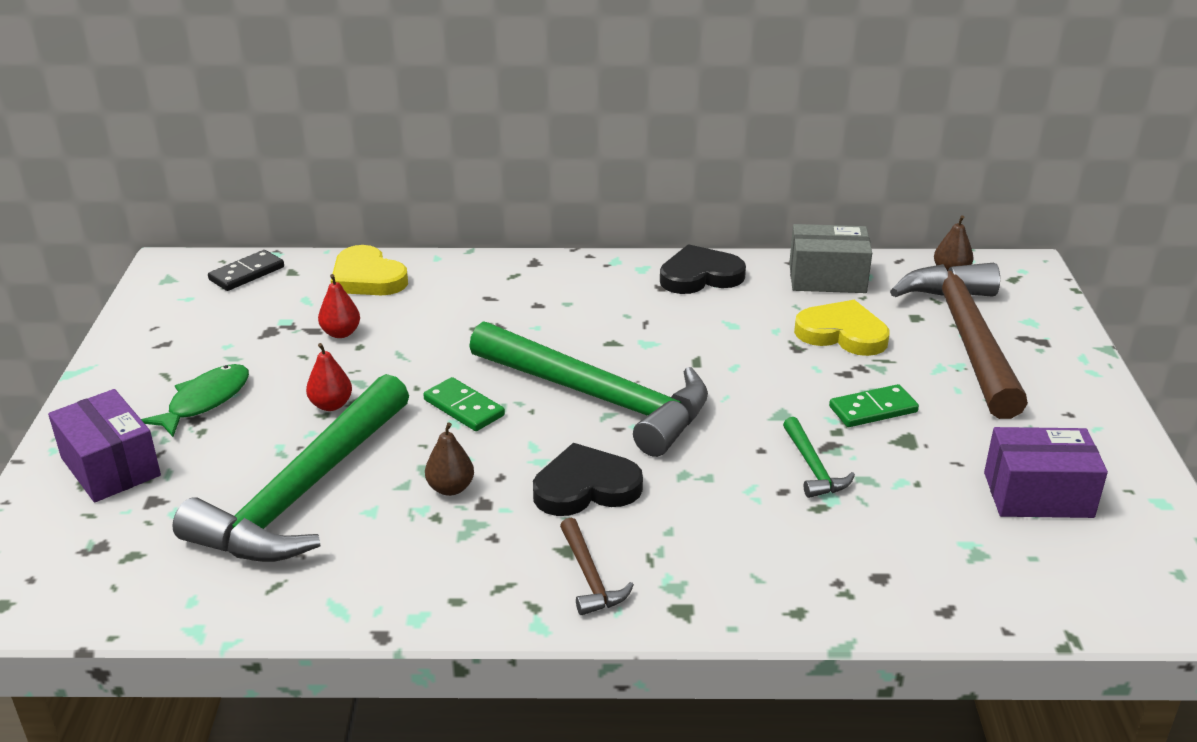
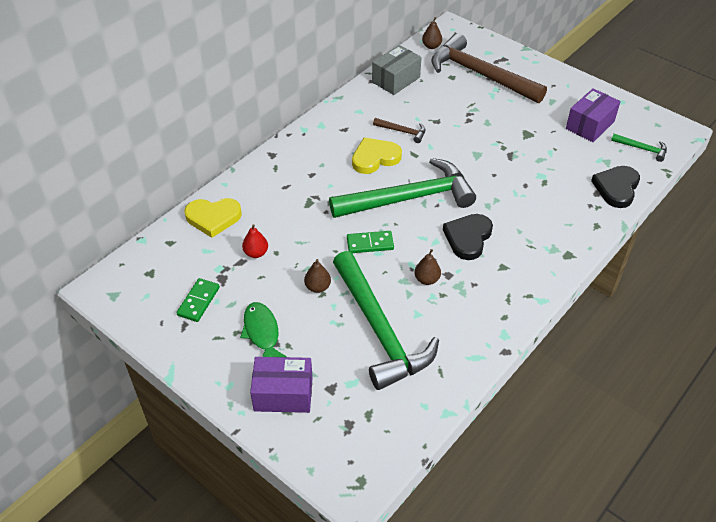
camera: 50 degrees left, 15 degrees up
black domino [208,250,284,291] -> none
red pear [306,343,352,411] -> brown pear [304,259,331,293]
brown hammer [560,518,634,615] -> brown hammer moved to [373,118,426,143]
black heart [660,244,746,294] -> black heart moved to [591,166,640,208]
green hammer [783,417,855,498] -> green hammer moved to [611,133,667,162]
yellow heart [794,300,890,356] -> yellow heart moved to [352,137,402,174]
green domino [829,384,919,427] -> green domino moved to [176,278,220,322]

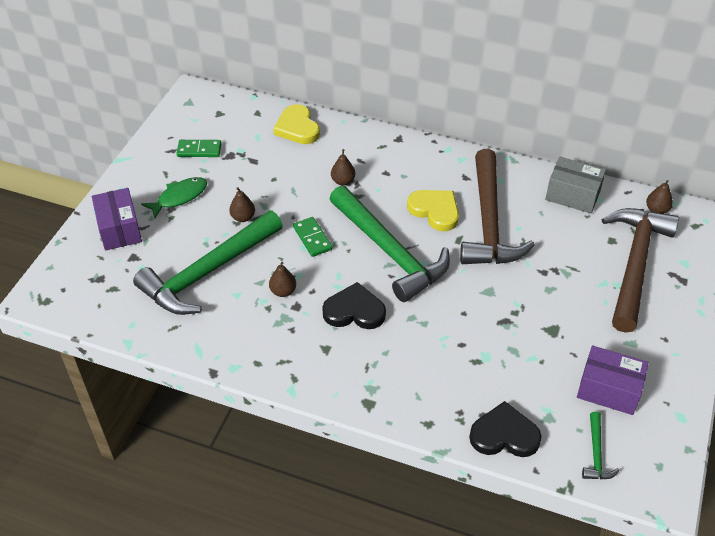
camera: 70 degrees right, 0 degrees up
red pear [242,224,268,258] -> none
brown hammer [373,118,426,143] -> brown hammer [460,149,535,264], size x2.44
none -> brown pear [331,149,355,186]

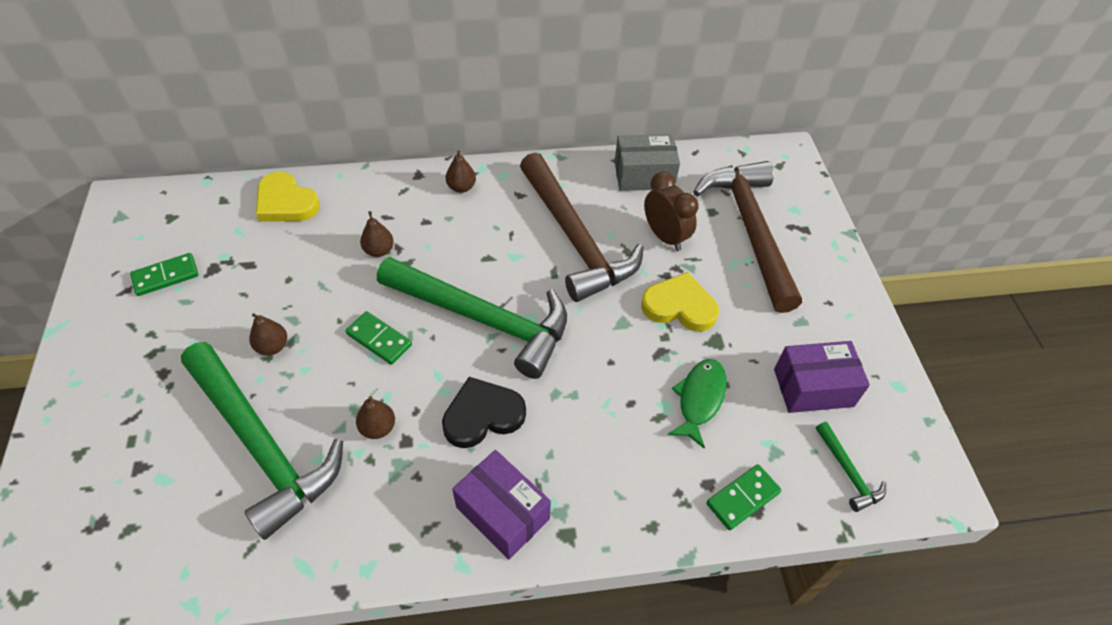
camera: 30 degrees left, 5 degrees up
purple box [92,188,142,251] -> purple box moved to [452,450,551,560]
green hammer [133,211,283,315] -> green hammer turned 60 degrees counterclockwise [181,342,343,540]
green fish [141,177,207,218] -> green fish moved to [668,359,727,449]
yellow heart [407,190,459,231] -> yellow heart moved to [641,272,719,331]
black heart [469,401,542,457] -> green domino [706,464,781,530]
brown pear [646,180,673,214] -> brown pear moved to [446,150,476,193]
none -> brown clock [644,171,699,251]

